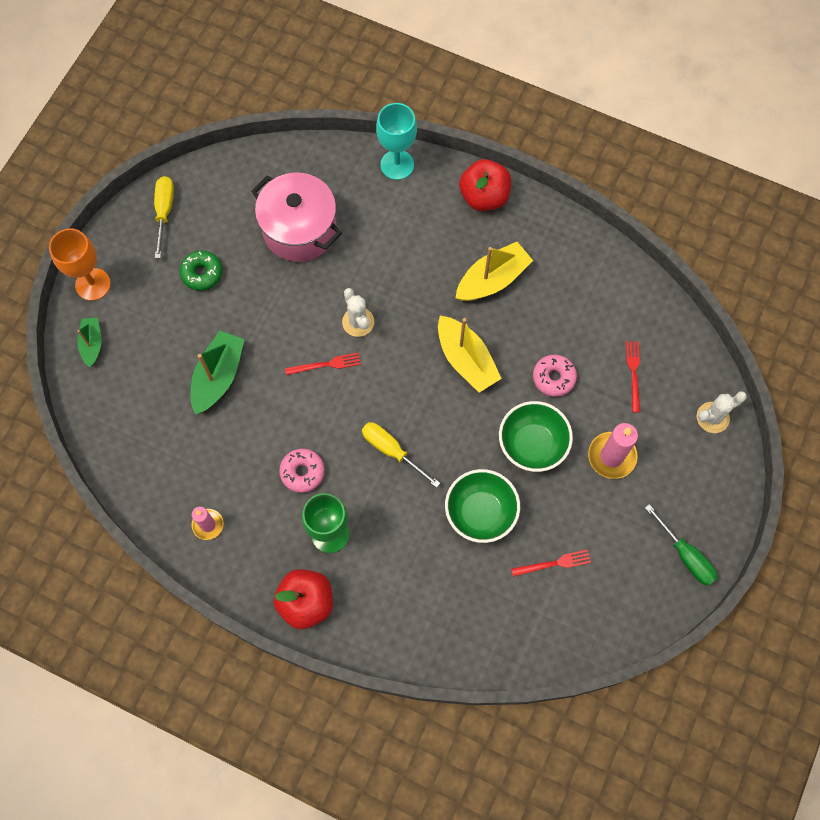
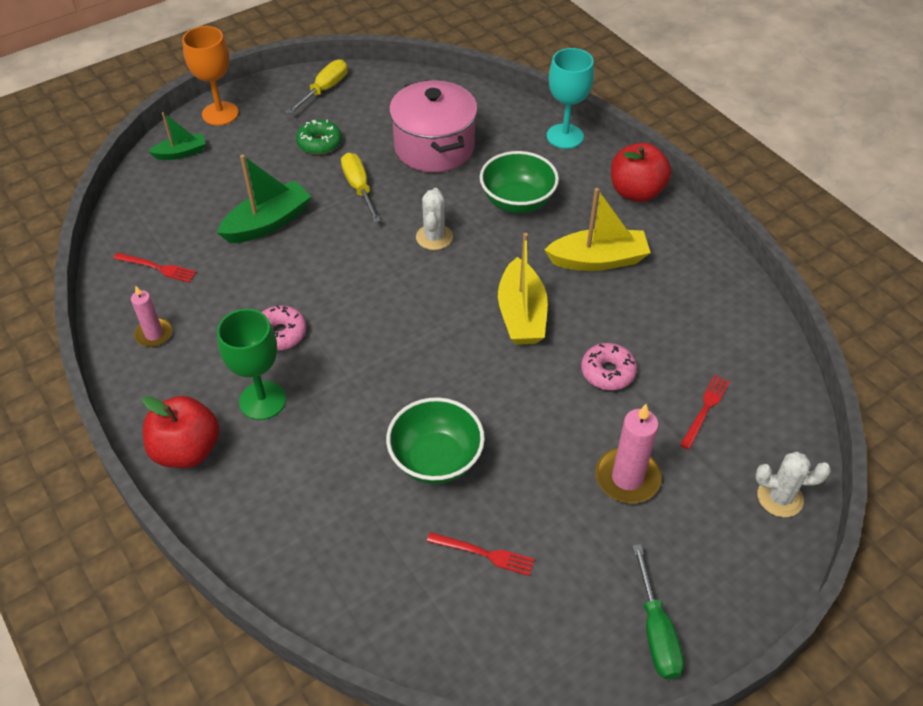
camera: 30 degrees right, 20 degrees down
green boat [77,317,102,367] -> green boat turned 45 degrees clockwise [148,112,206,160]
red fork [285,353,361,375] -> red fork moved to [113,253,197,283]
yellow screwdriver [362,422,440,488] -> yellow screwdriver moved to [341,153,381,223]
green bowl [499,401,573,472] -> green bowl moved to [480,151,559,213]

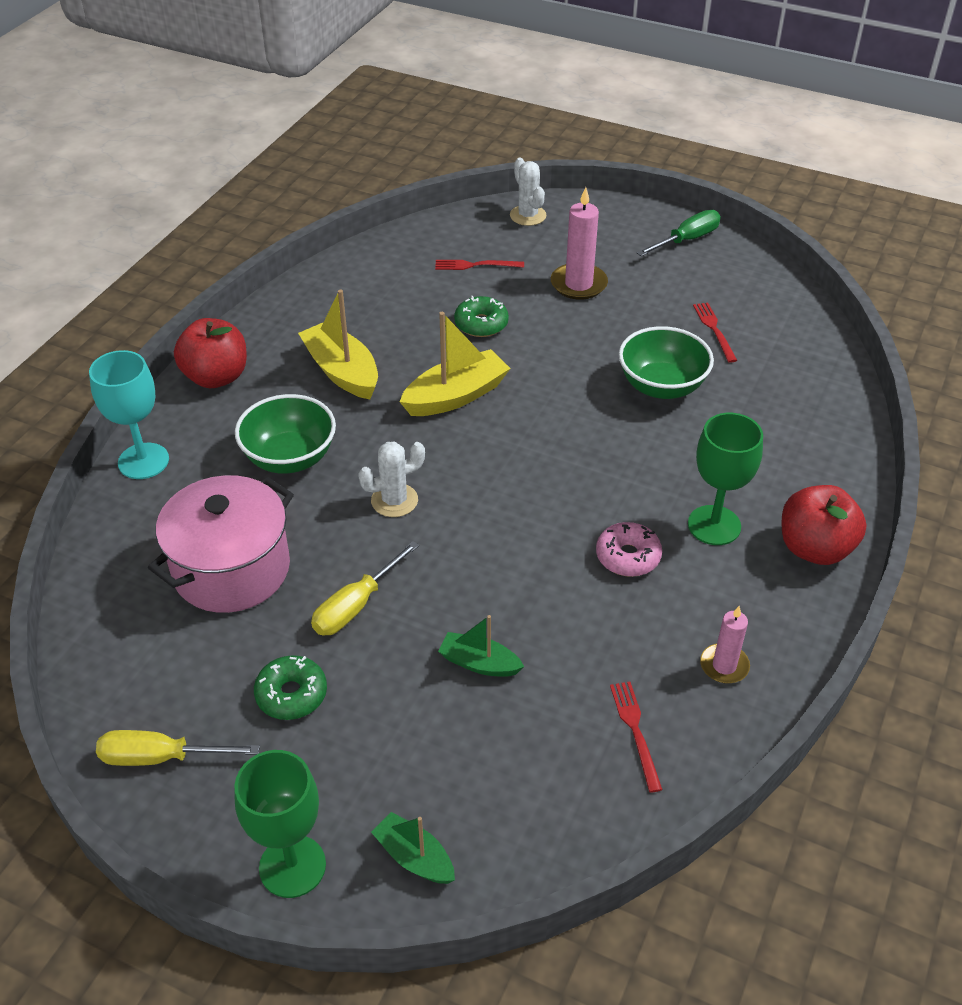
camera: 120 degrees left, 5 degrees down
orange goblet [182,26,239,126] -> green goblet [234,750,326,898]
green boat [217,155,312,243] -> green boat [438,615,524,677], size x0.60
pink donut [581,343,637,390] -> green donut [454,296,509,337]

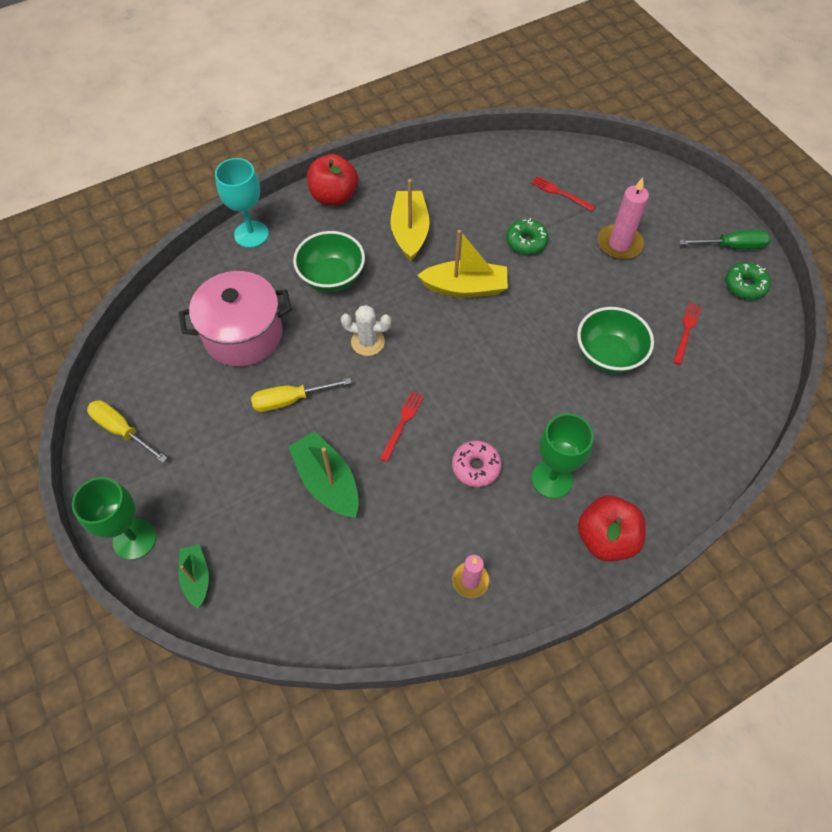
camera: 35 degrees right, 15 degrees up
green donut [254,655,327,720] -> green donut moved to [725,262,771,300]
green boat [438,615,524,677] -> green boat [288,431,359,518], size x1.68
white cactus [510,158,547,226] -> none
red fork [610,682,663,793] -> red fork moved to [380,391,424,462]

